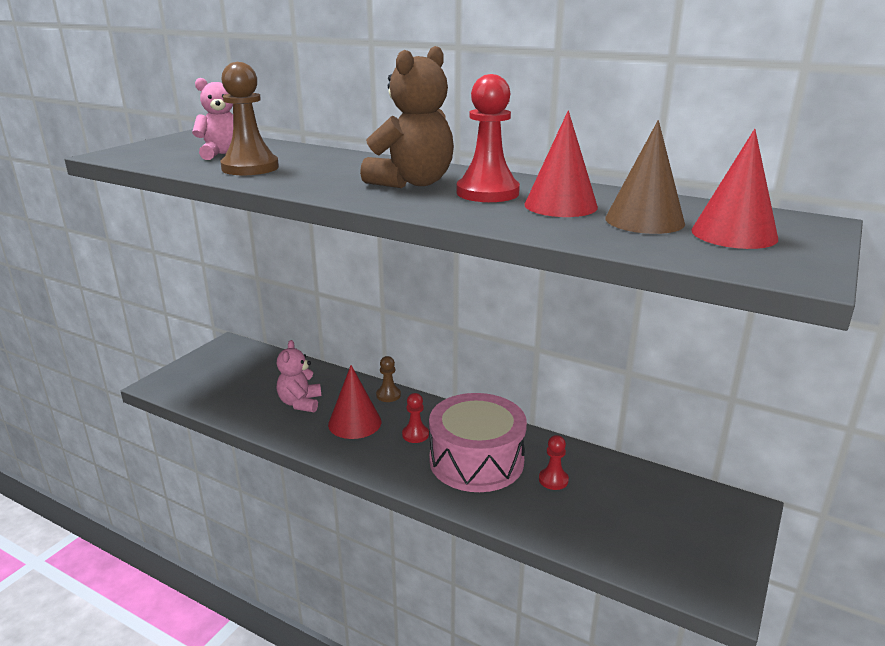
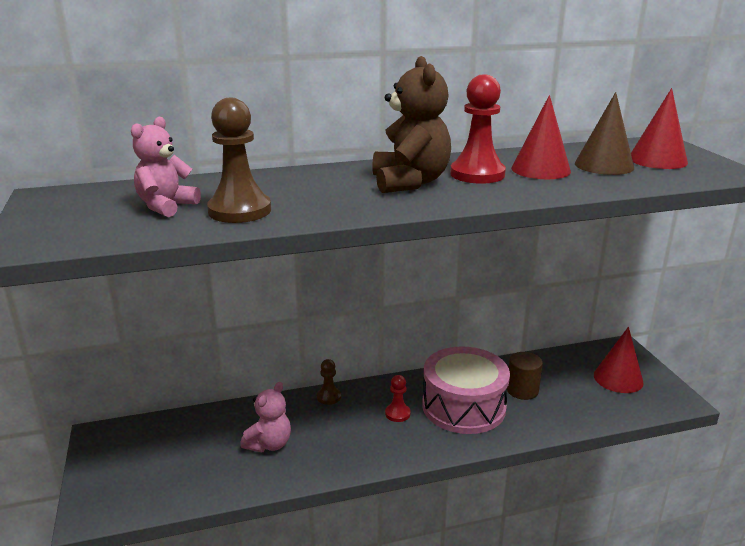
camera: 45 degrees left, 0 degrees up
pink teddy bear [277,340,321,412] -> pink teddy bear turned 105 degrees counterclockwise [240,382,291,453]
red cone [328,365,381,439] -> red cone moved to [594,327,644,393]
red pawn [539,435,569,490] -> brown cylinder [507,352,543,400]

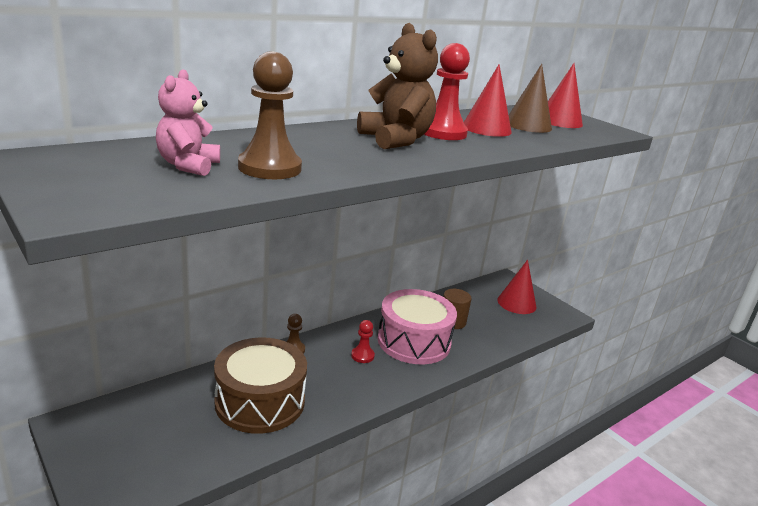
camera: 25 degrees left, 0 degrees up
pink teddy bear [240,382,291,453] -> brown drum [214,337,307,434]

